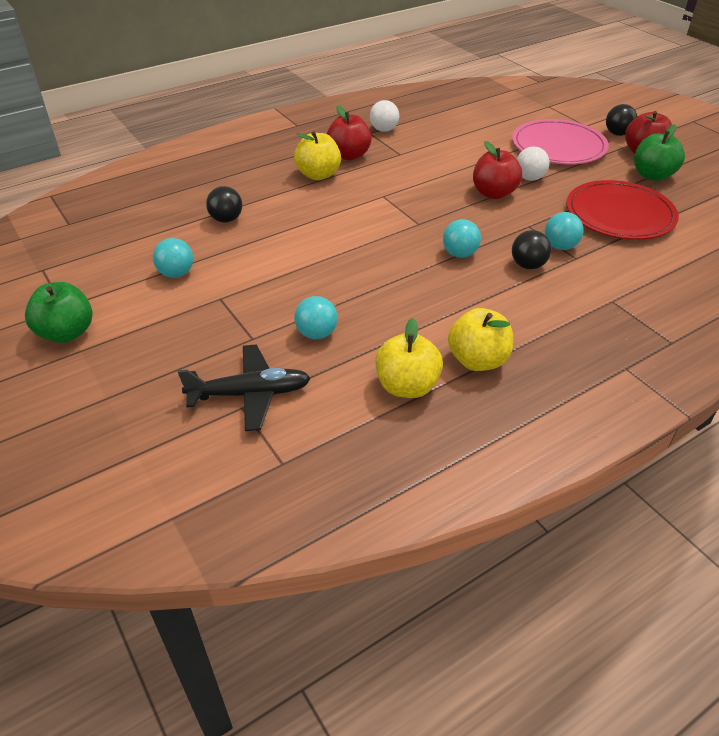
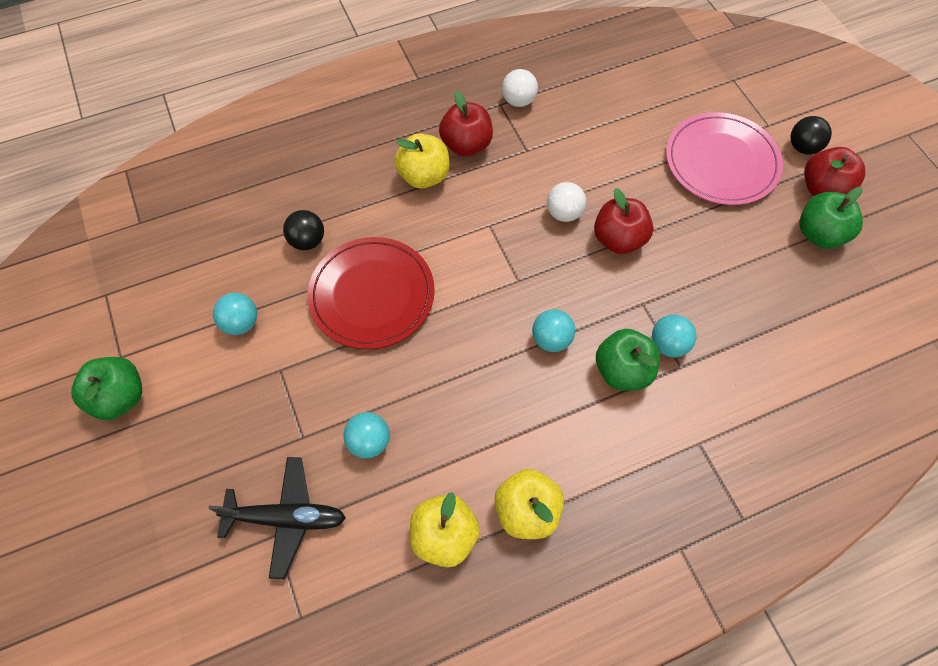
camera: 10 degrees right, 20 degrees up
black ball [512,230,551,269] -> green apple [596,329,660,391]
white ball [517,147,550,181] -> white ball moved to [547,182,586,222]
red plate [566,180,679,240] -> red plate moved to [307,237,435,349]

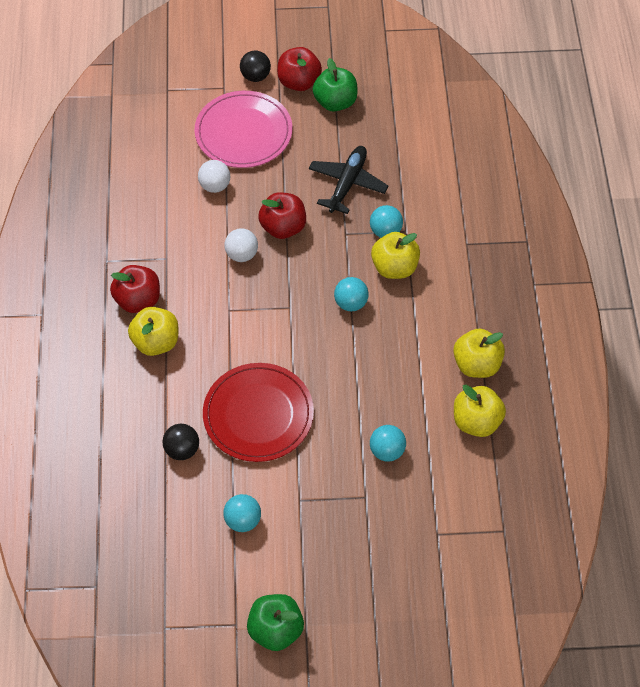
camera: 70 degrees left, 5 degrees down
black plane [208,457,346,579] -> black plane moved to [309,146,388,214]
white ball [502,69,538,107] -> white ball moved to [198,160,230,193]
green apple [596,329,660,391] -> yellow apple [371,232,420,279]

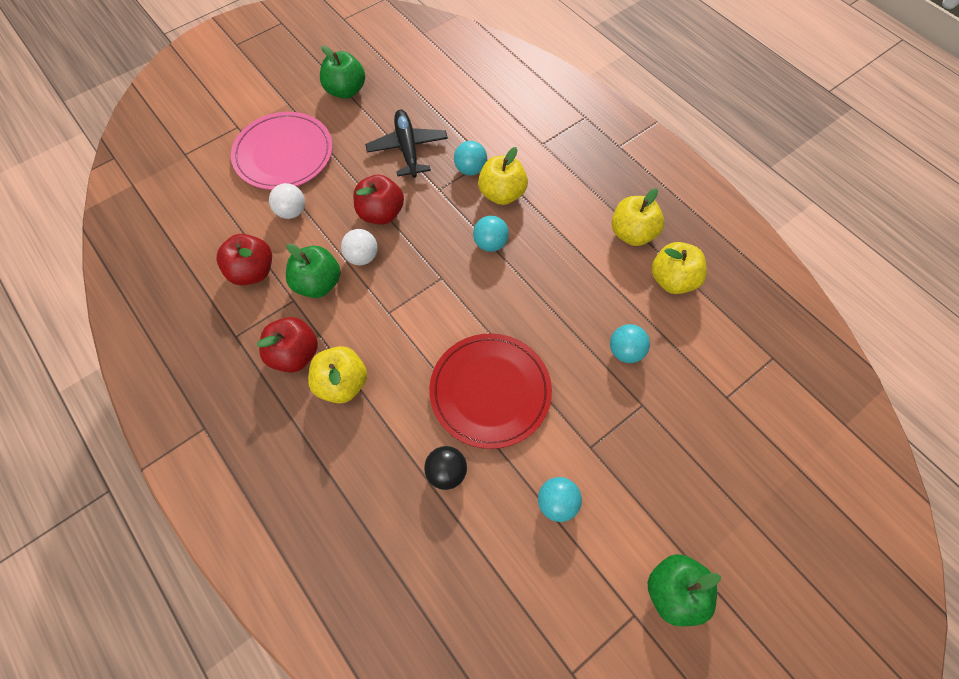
camera: 35 degrees left, 5 degrees up
black ball [240,50,271,82] -> none
red apple [277,47,322,91] -> red apple moved to [216,234,272,286]
none -> green apple [286,243,341,298]

